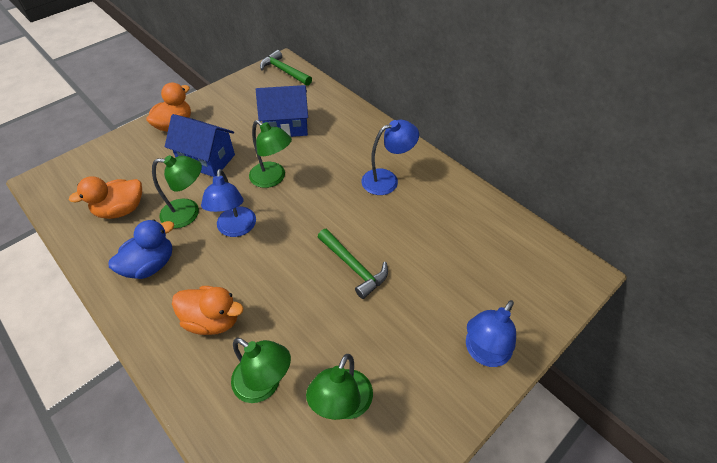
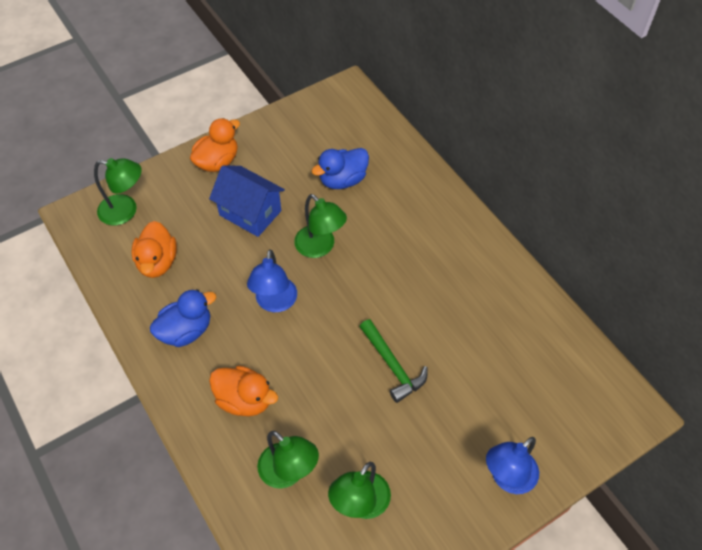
camera: 10 degrees right, 5 degrees up
orange duck [69,177,142,219] -> orange duck turned 75 degrees counterclockwise [132,221,177,278]
green lamp [152,155,202,228] -> green lamp moved to [94,158,142,225]
blue house [256,85,308,137] -> blue duck [312,148,369,189]
green hammer [260,50,312,86] -> none
blue lamp [362,120,419,195] -> none

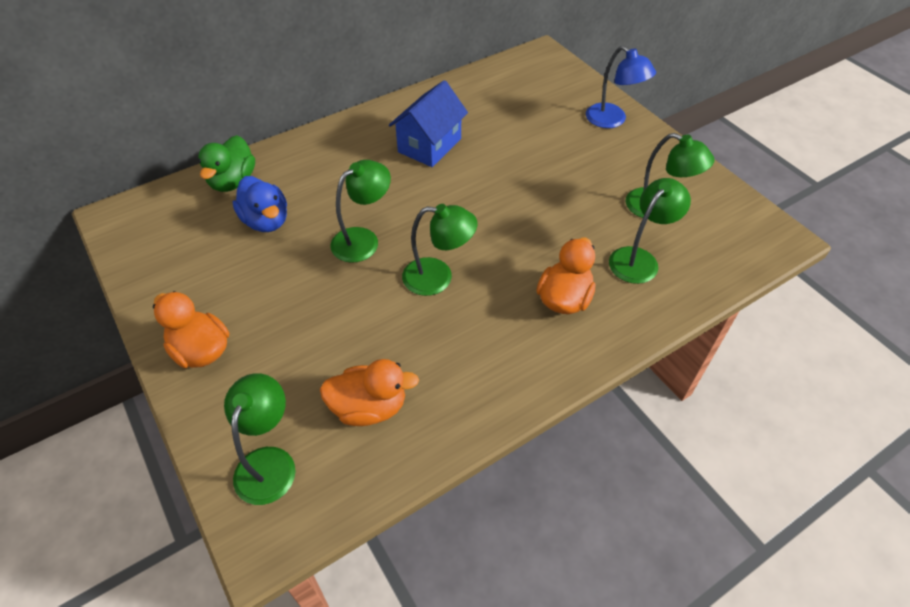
camera: 90 degrees left, 5 degrees down
blue duck [150,289,216,347] -> none
blue house [209,165,285,237] -> blue house moved to [389,80,468,167]
blue lamp [247,249,297,312] -> green lamp [402,204,478,296]
green hammer [360,319,428,403] -> none
none -> green duck [198,135,255,192]

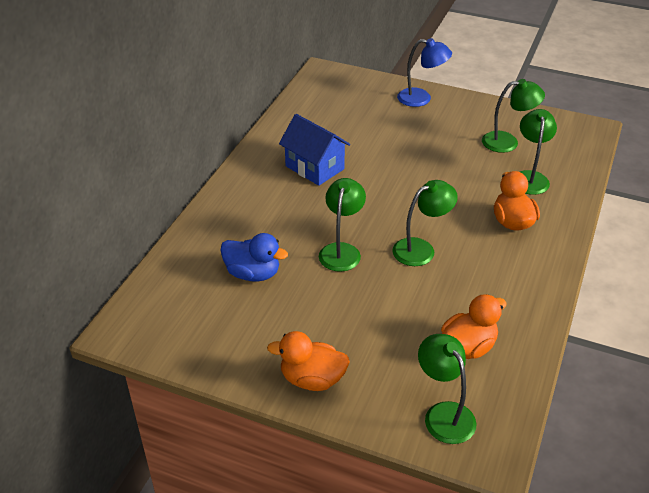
camera: 35 degrees left, 10 degrees down
green duck [198,135,255,192] -> none
blue house [389,80,468,167] -> blue house turned 45 degrees counterclockwise [279,114,350,186]

